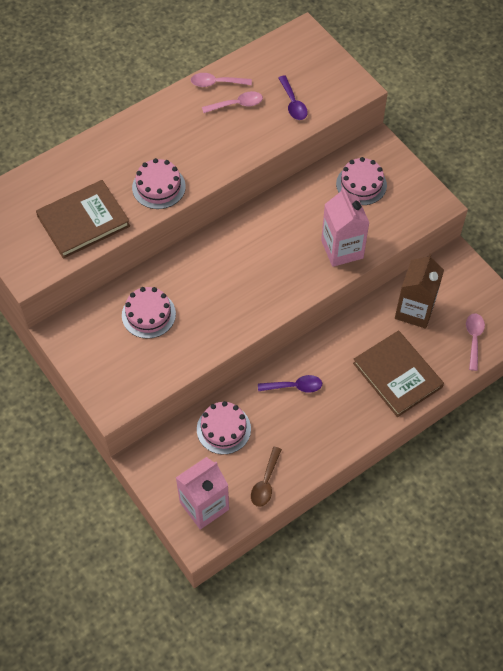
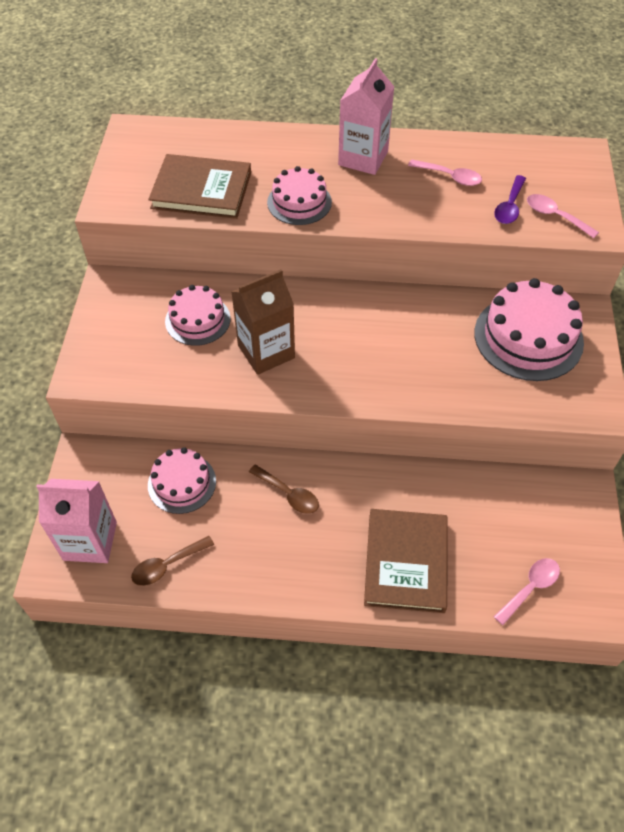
camera: 40 degrees right, 5 degrees down
pink spoon [191,73,252,87] -> pink spoon moved to [527,194,599,238]
purple spoon [258,375,322,393] -> brown spoon [249,464,319,514]
pink carton [321,187,369,267] -> pink carton moved to [338,58,394,175]
pink cake [336,157,387,205] -> pink cake [474,278,584,381], size x1.63
brown carton [395,254,444,329] -> brown carton moved to [232,269,295,375]

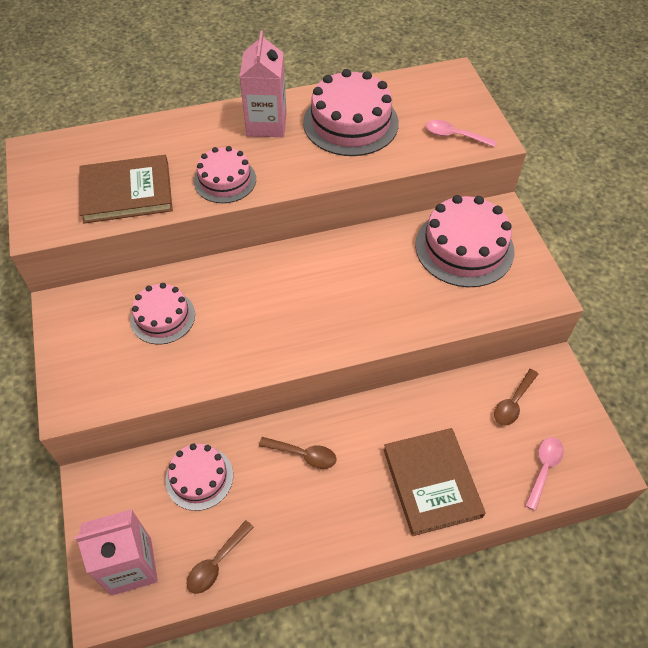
camera: 20 degrees left, 0 degrees up
brown carton [232,269,295,375] -> none
pink spoon [408,159,482,186] -> pink cake [303,69,399,156]
purple spoon [494,175,526,224] -> none
none -> brown spoon [494,369,538,426]

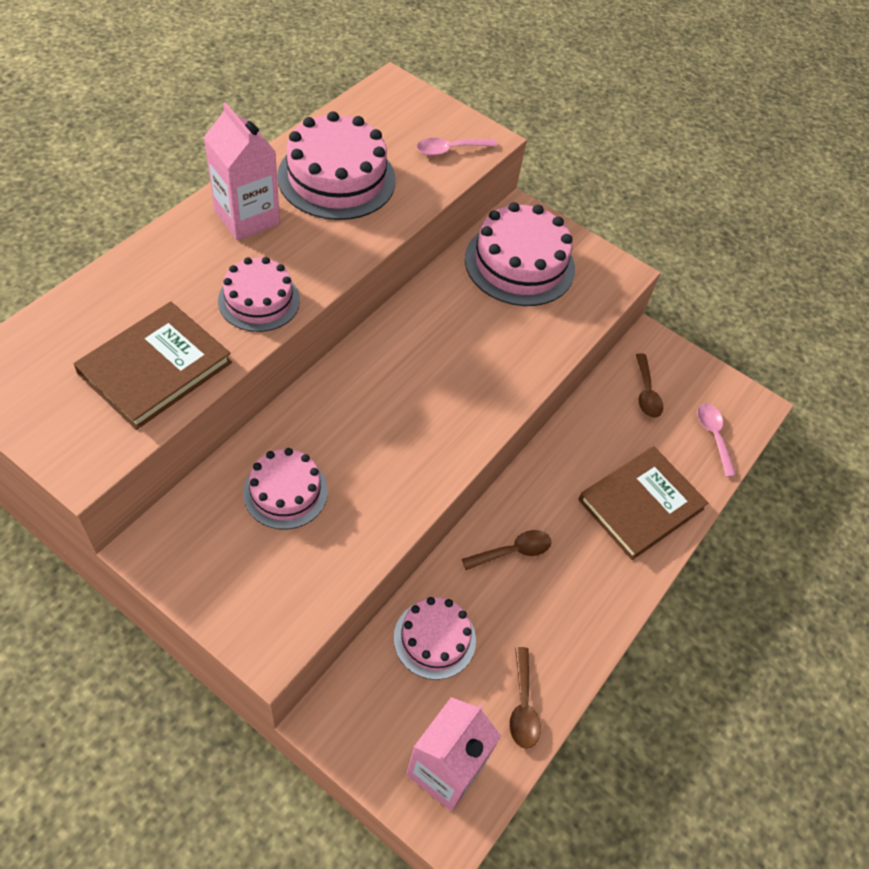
camera: 45 degrees left, 0 degrees up
brown book [383,428,486,536] -> brown book turned 75 degrees counterclockwise [578,446,708,560]

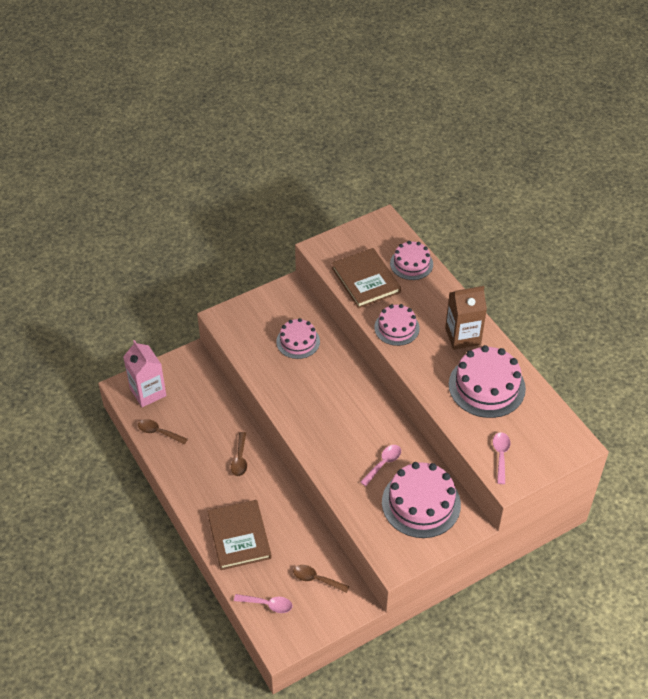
camera: 120 degrees right, 5 degrees down
pink carton [204,102,280,240] -> brown carton [445,286,487,350]
pink cake [394,597,476,680] -> pink cake moved to [390,241,433,280]
none -> pink spoon [360,445,401,486]

